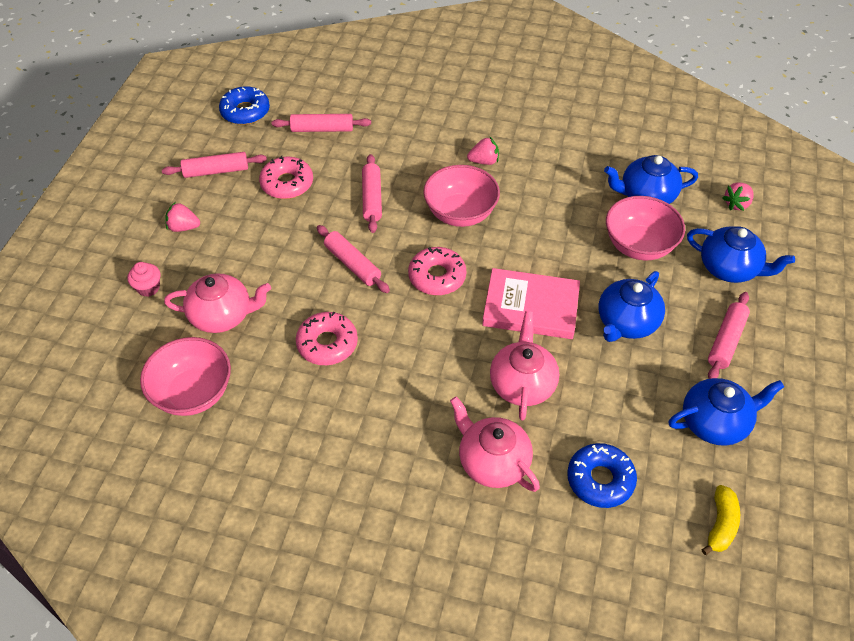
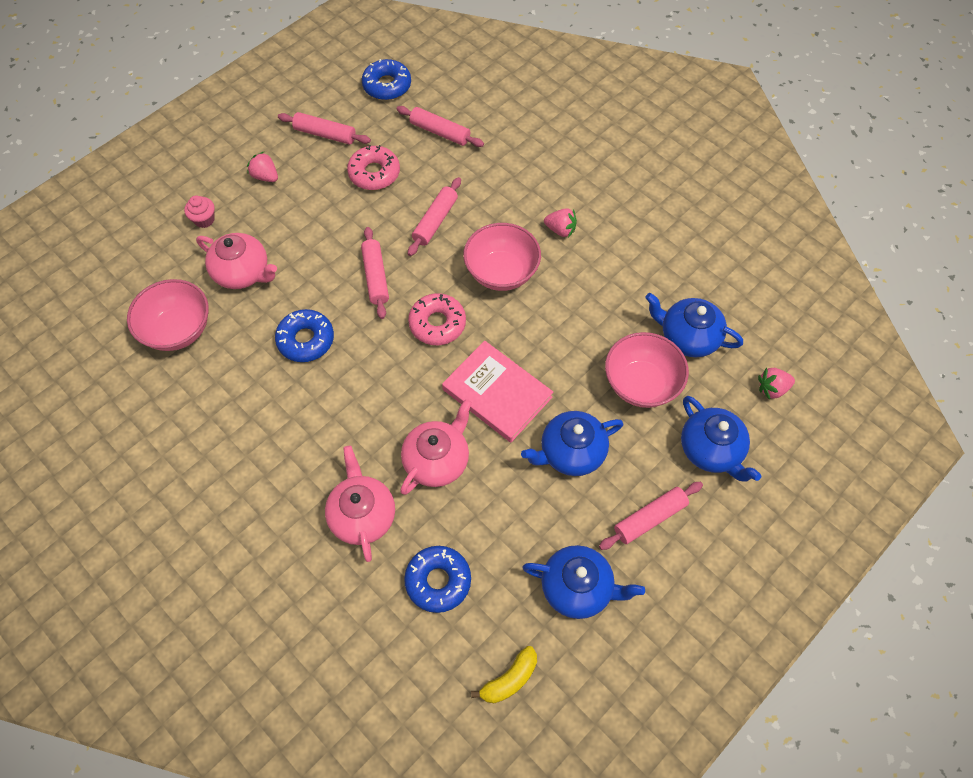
camera: 30 degrees right, 10 degrees up
pink donut [296,312,358,365] -> blue donut [275,309,334,362]

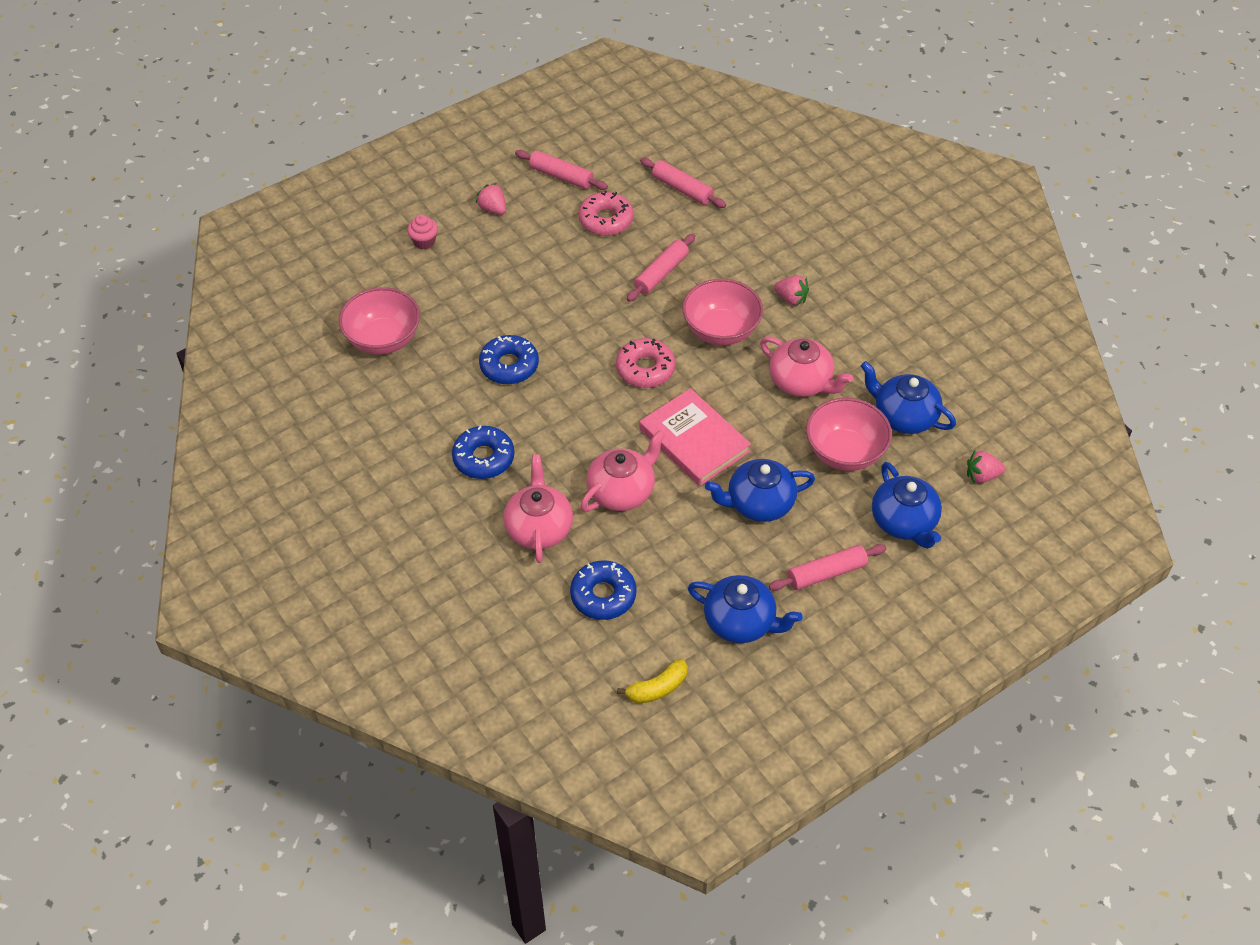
camera: 10 degrees right, 10 degrees down
pink teapot [196,233,277,289] -> pink teapot moved to [760,336,853,397]
pink rolling pin [361,227,389,319] -> none
blue donut [362,59,411,100] -> blue donut moved to [452,426,515,479]

